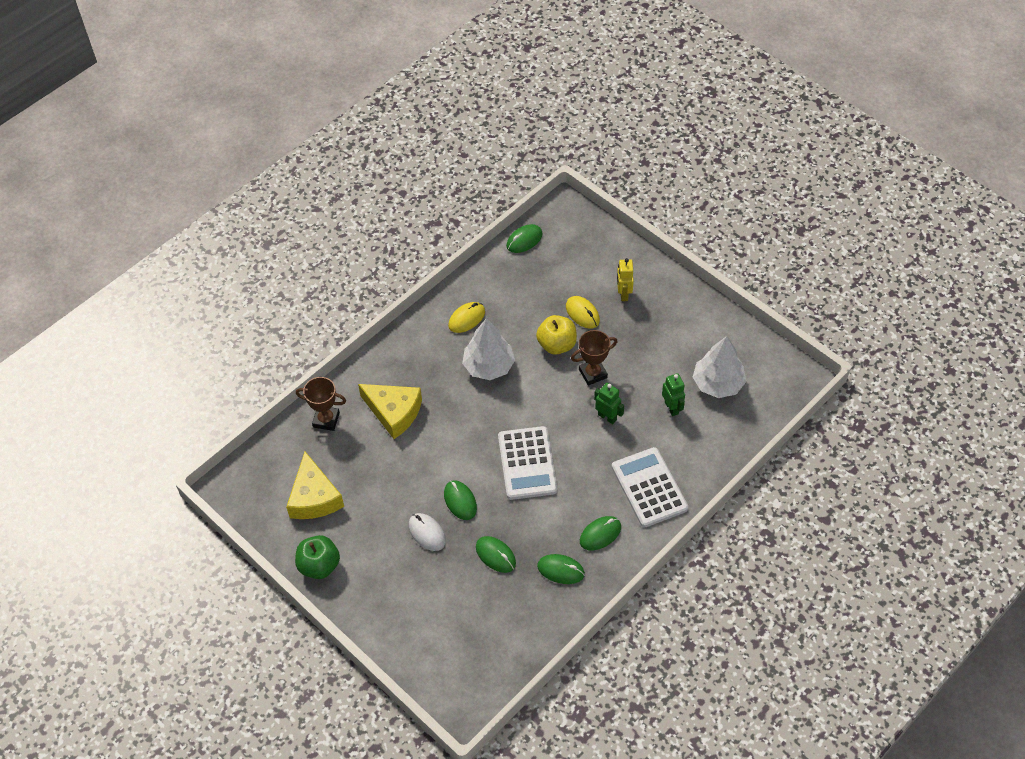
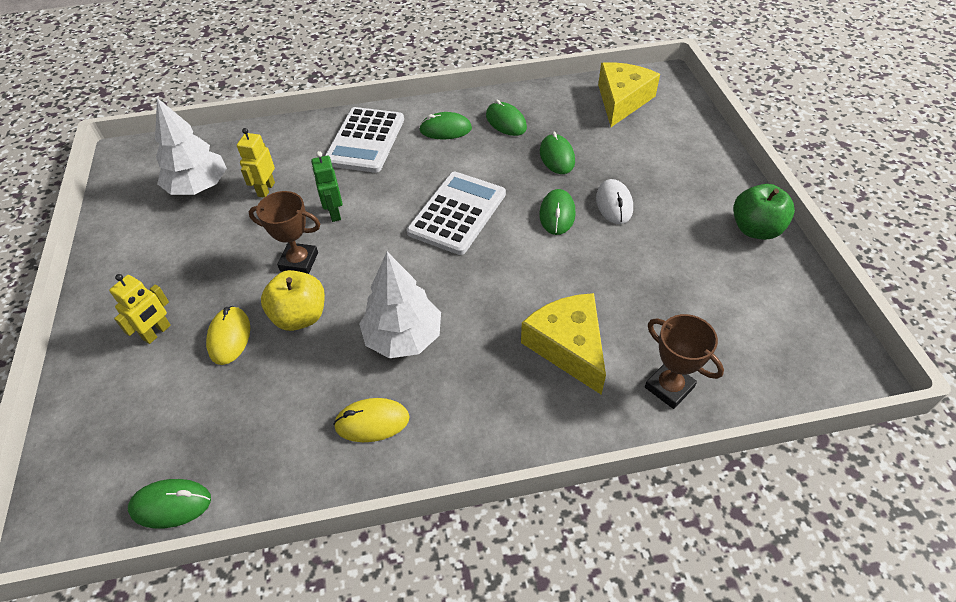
camera: 145 degrees left, 5 degrees down
yellow cheese [286,452,344,519] -> yellow cheese moved to [598,62,660,127]
green robot [662,373,685,416] -> yellow robot [237,128,275,198]

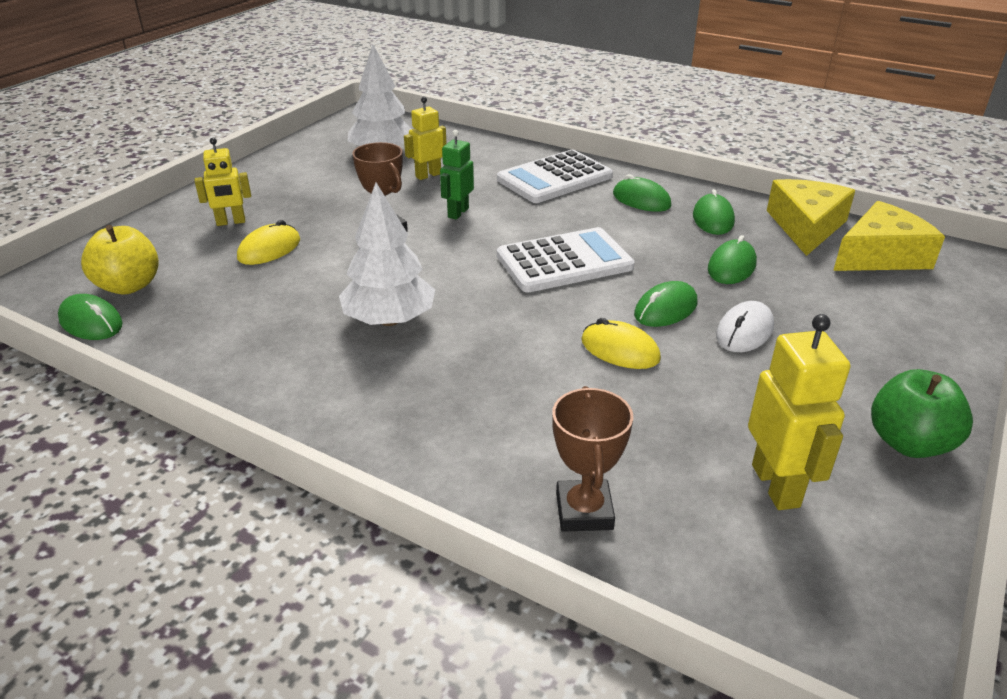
camera: 40 degrees right, 15 degrees down
yellow apple [261,270,325,331] -> yellow apple moved to [81,225,159,295]
yellow mouse [333,398,410,442] -> yellow mouse moved to [582,318,661,369]
yellow cheese [521,293,606,395] -> yellow cheese moved to [767,179,855,256]
none -> yellow robot [748,314,850,510]

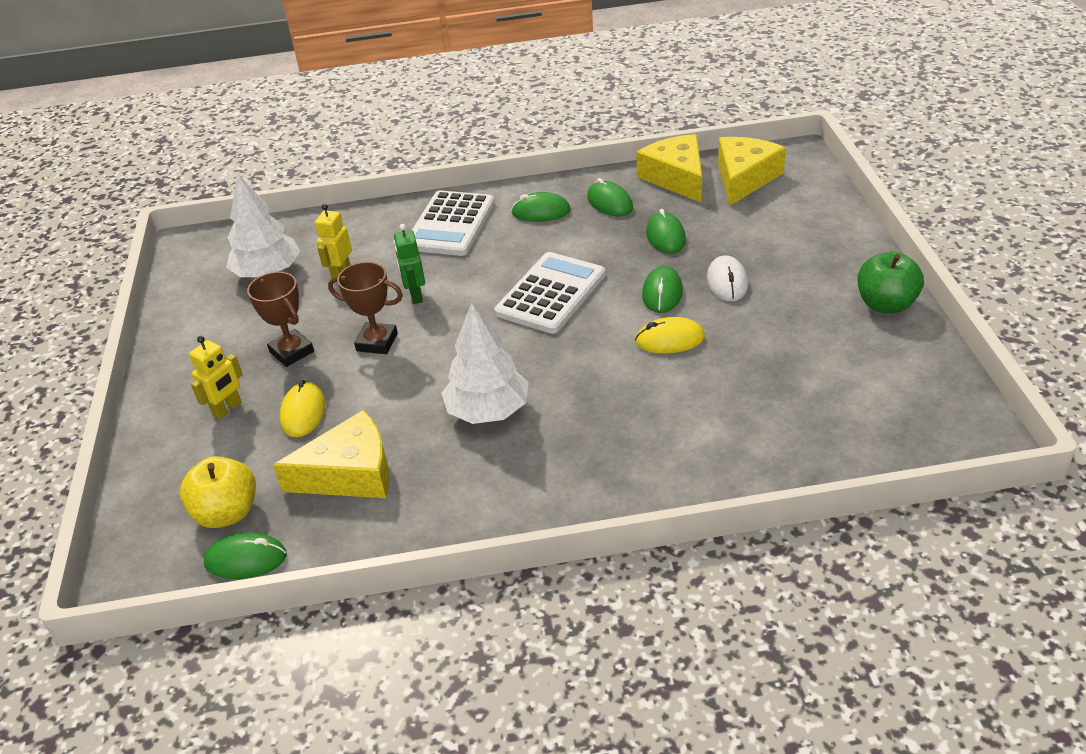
camera: 35 degrees left, 5 degrees up
brown trophy [552,386,633,532] -> brown trophy moved to [247,272,314,367]
yellow robot [748,314,850,510] -> none
none -> yellow cheese [273,410,389,498]

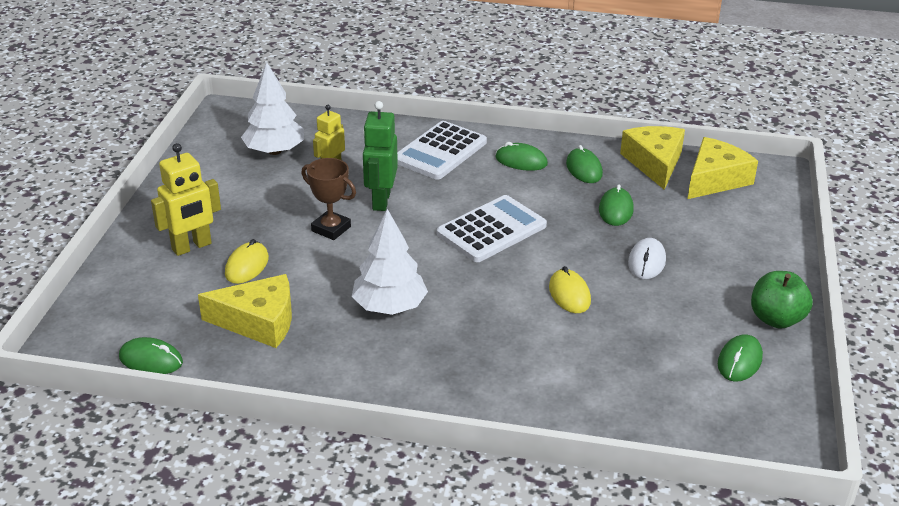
camera: 15 degrees right, 5 degrees down
yellow apple [180,456,256,528] -> none
yellow robot [189,336,243,419] -> yellow robot [151,143,221,256], size x1.51
brown trophy [247,272,314,367] -> none
green robot [394,224,425,304] -> green robot [363,101,398,211], size x1.51
yellow mouse [635,317,705,354] -> yellow mouse turned 60 degrees clockwise [549,266,591,313]
green mouse [642,266,683,313] -> green mouse moved to [718,334,763,382]

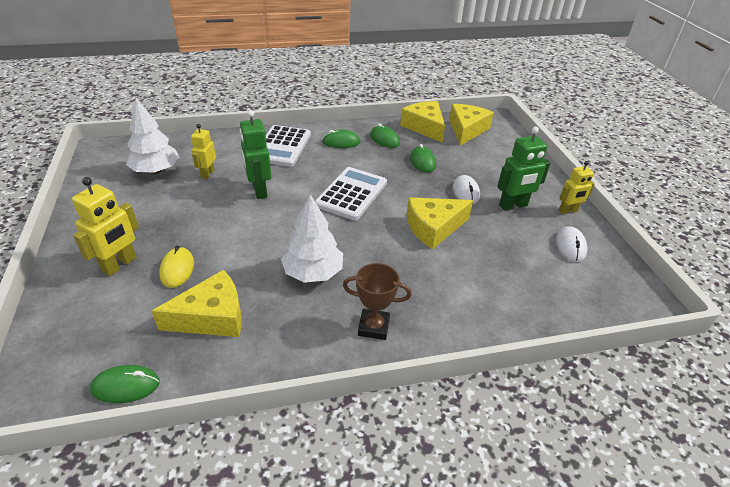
camera: 25 degrees left, 5 degrees up
brown trophy [301,158,356,240] -> brown trophy moved to [343,263,411,340]
yellow mouse [549,266,591,313] -> yellow cheese [407,197,473,249]
green mouse [718,334,763,382] -> white mouse [556,227,587,262]
green apple [751,271,813,329] -> yellow robot [559,161,595,214]
none -> green robot [497,127,550,211]

